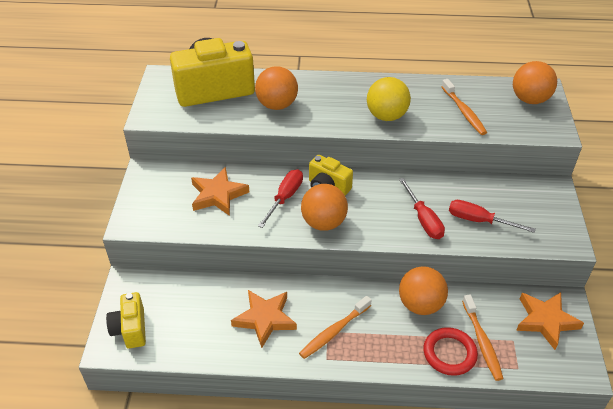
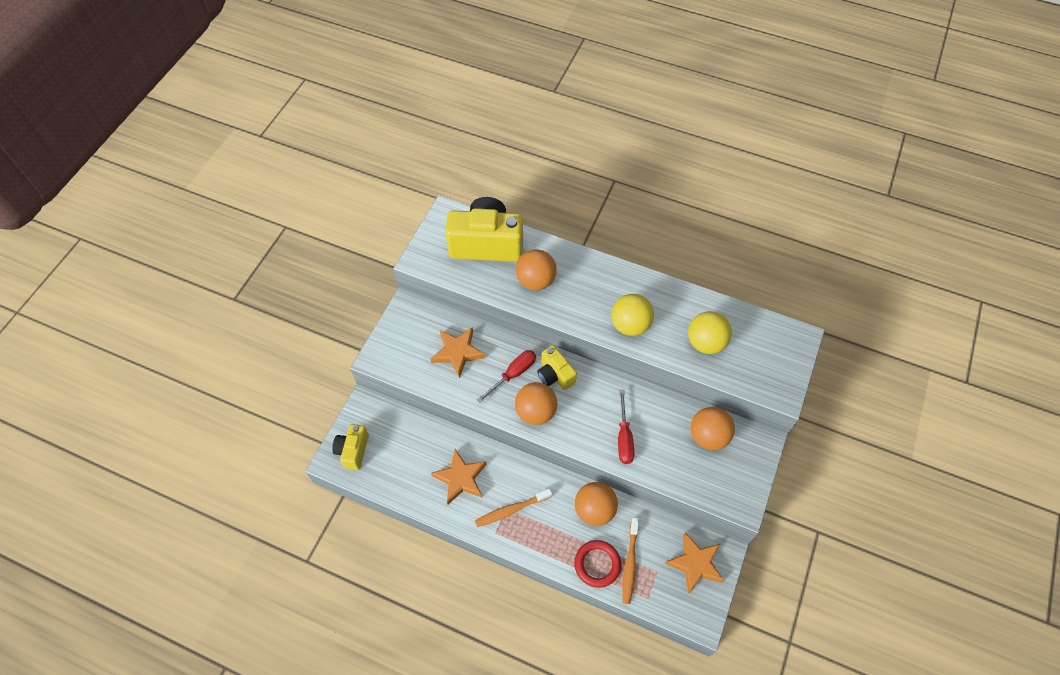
camera: 20 degrees right, 15 degrees up
orange toothbrush [441,79,487,135] -> yellow ball [688,311,732,354]
red screwdriver [449,200,535,233] -> none
orange ball [513,61,557,104] -> orange ball moved to [690,407,735,450]

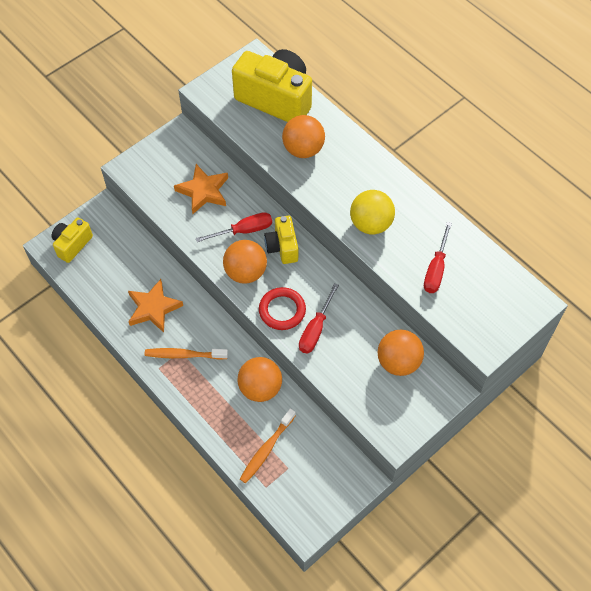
camera: 25 degrees right, 0 degrees up
red ring [574,540,621,588] -> red ring moved to [259,287,306,330]
orange star [665,533,724,594] -> none
yellow ball [688,311,732,354] -> red screwdriver [424,222,452,293]

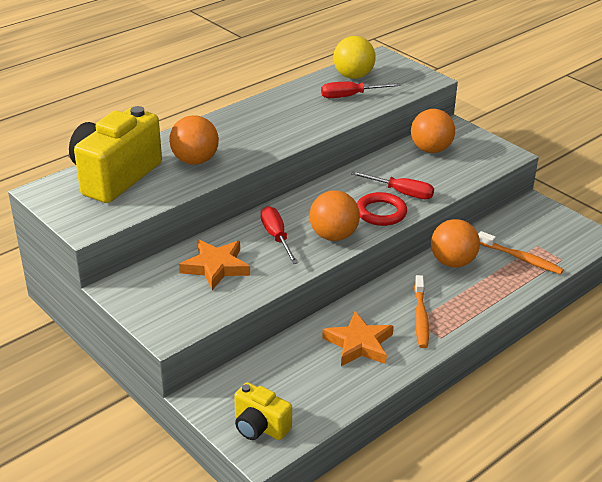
camera: 90 degrees left, 25 degrees down
yellow camera [264,216,298,264] -> none
yellow ball [350,190,395,234] -> yellow ball moved to [333,36,376,79]
red screwdriver [424,222,452,293] -> red screwdriver turned 150 degrees clockwise [321,82,400,98]

